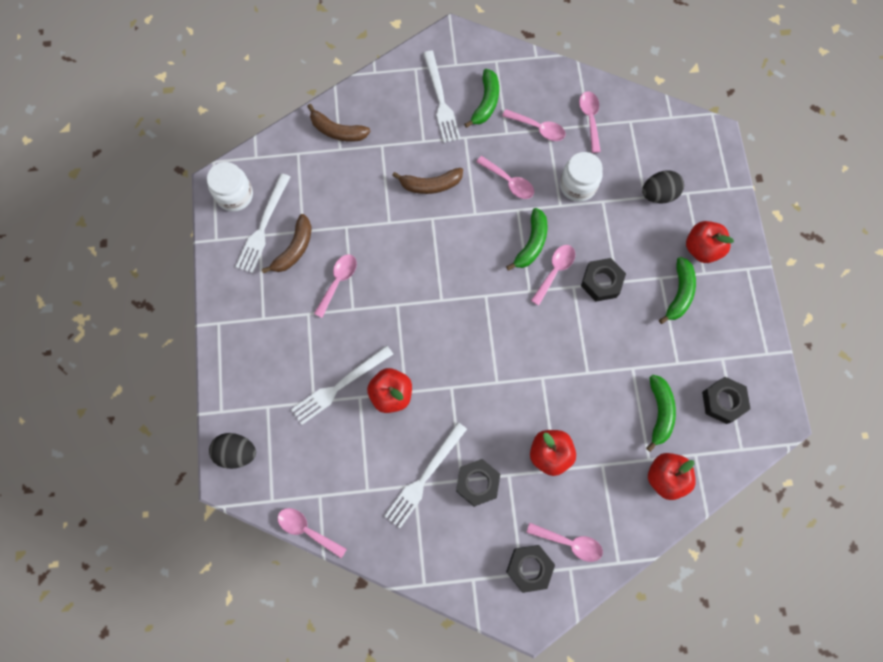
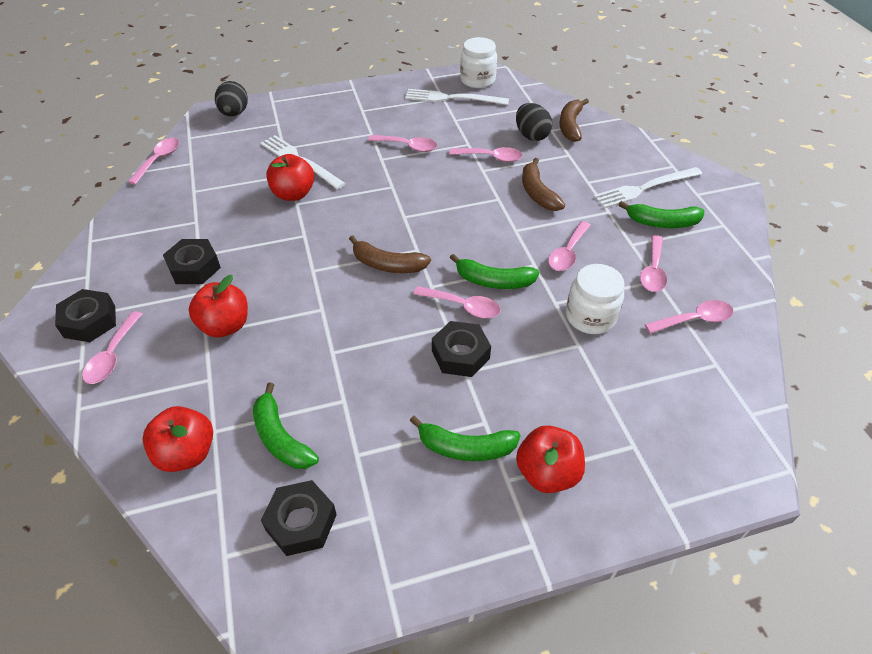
camera: 80 degrees right, 25 degrees down
brown banana [262,214,312,273] -> brown banana moved to [349,235,431,273]
white fork [385,422,467,528] -> none
black egg [642,171,684,204] -> black egg moved to [516,103,552,141]
green banana [646,375,676,452] -> green banana turned 60 degrees clockwise [253,383,319,469]
none -> pink spoon [449,147,523,162]

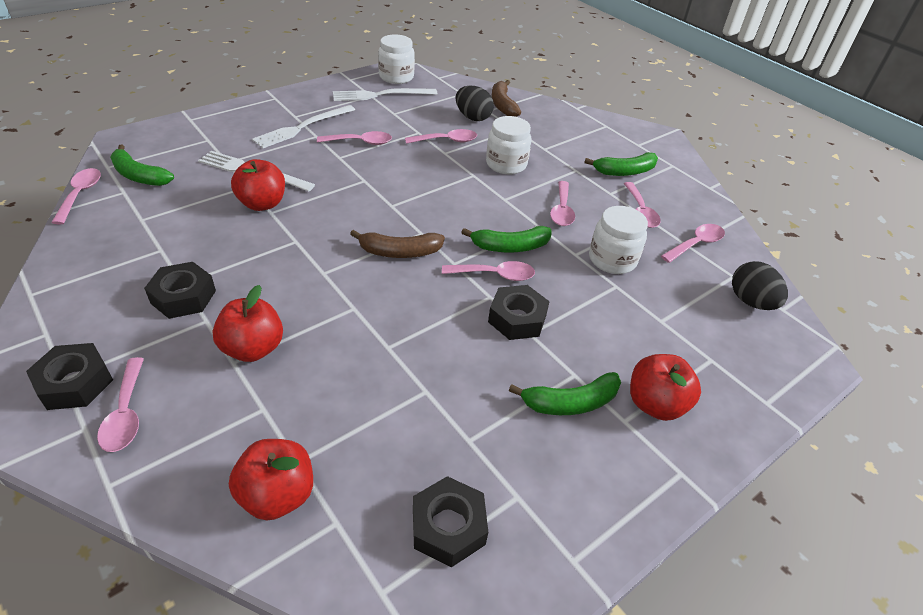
camera: 25 degrees left, 5 degrees down
black egg [215,81,248,117] -> black egg moved to [732,261,788,310]
green banana [253,383,319,469] -> green banana moved to [110,145,174,186]
brown banana [522,158,565,211] -> white jar [486,116,531,174]
white fork [593,167,702,208] -> white fork moved to [252,105,355,148]

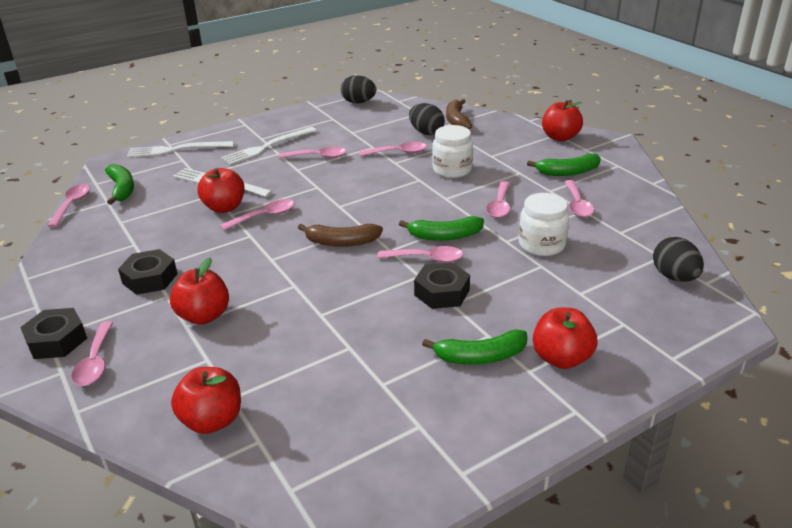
camera: 10 degrees right, 10 degrees down
green banana [110,145,174,186] -> green banana turned 150 degrees counterclockwise [105,164,134,205]
white fork [333,88,437,101] -> white fork moved to [127,141,234,158]
white jar [378,34,415,84] -> black egg [341,75,376,103]
black nut [413,476,488,567] -> none
pink spoon [661,224,725,263] -> pink spoon moved to [220,199,295,230]
none -> red apple [542,100,583,141]

